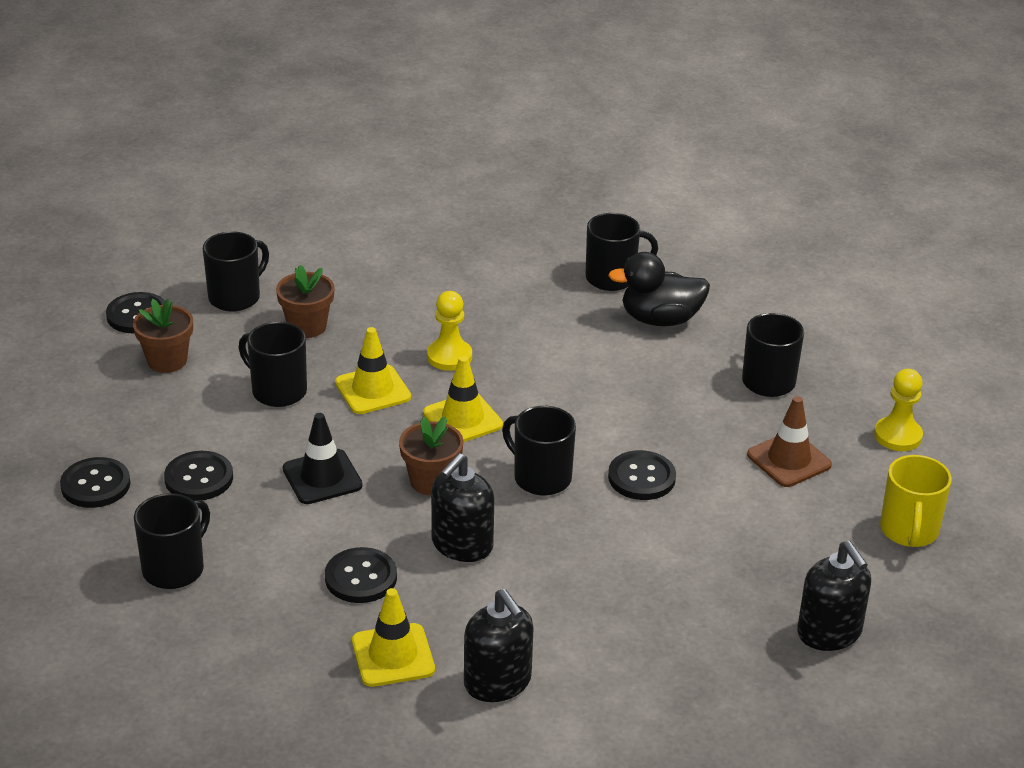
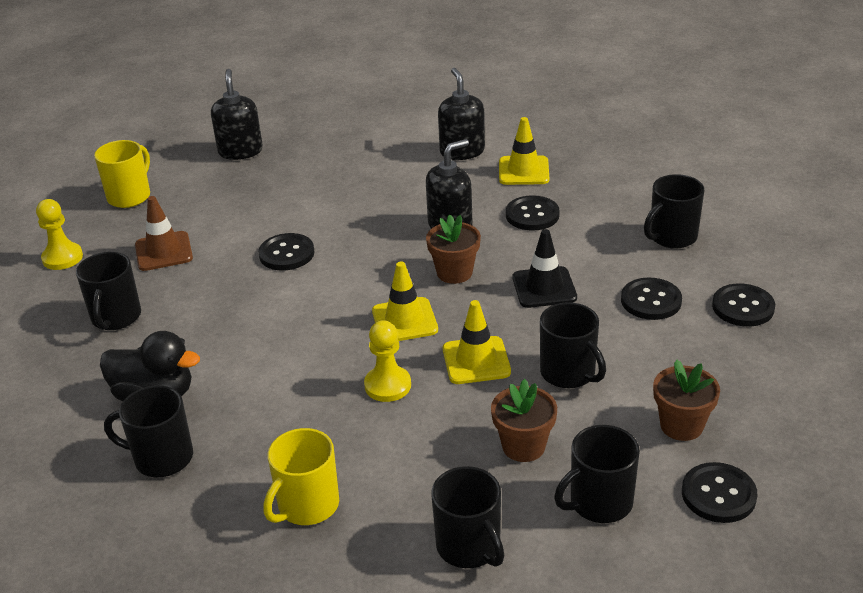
camera: 160 degrees left, 0 degrees up
black mug [502,406,576,496] -> black mug moved to [432,466,505,568]
none -> yellow mug [263,428,339,525]

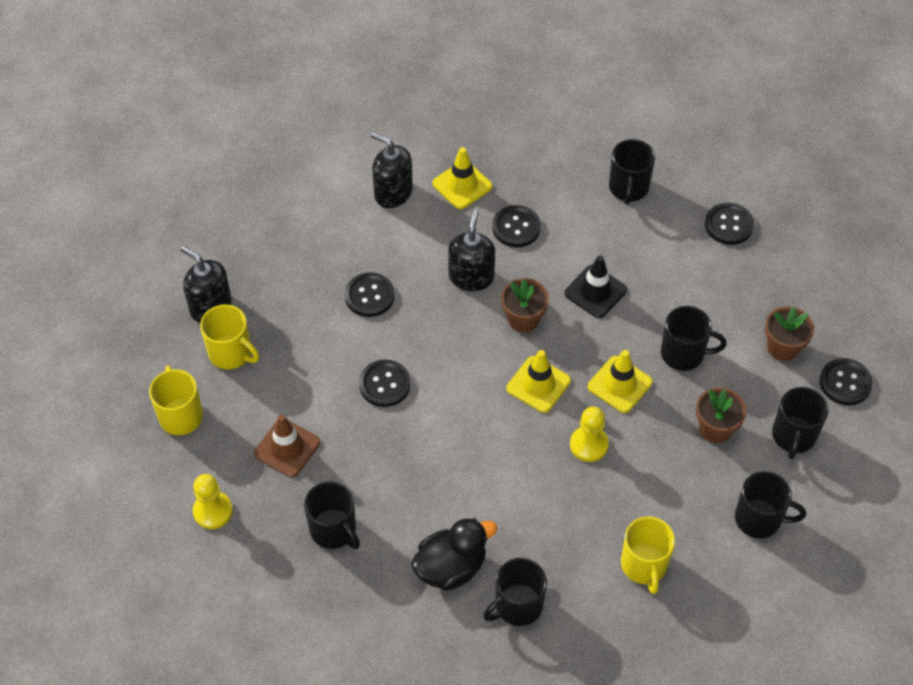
camera: 45 degrees left, 20 degrees up
black button [621,278,682,320] -> black button moved to [345,272,395,317]
none -> yellow mug [200,305,259,369]

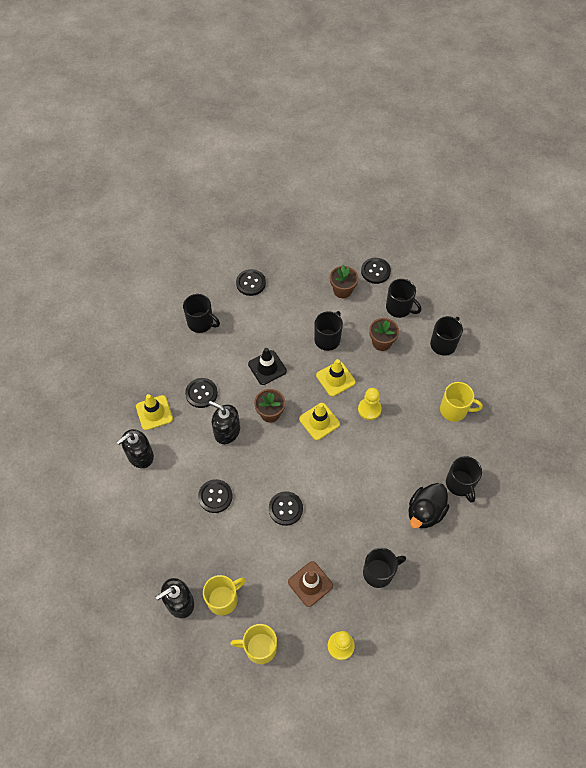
camera: 70 degrees left, 5 degrees up
black duck [411,518,497,591] -> black duck turned 135 degrees counterclockwise [409,483,450,529]

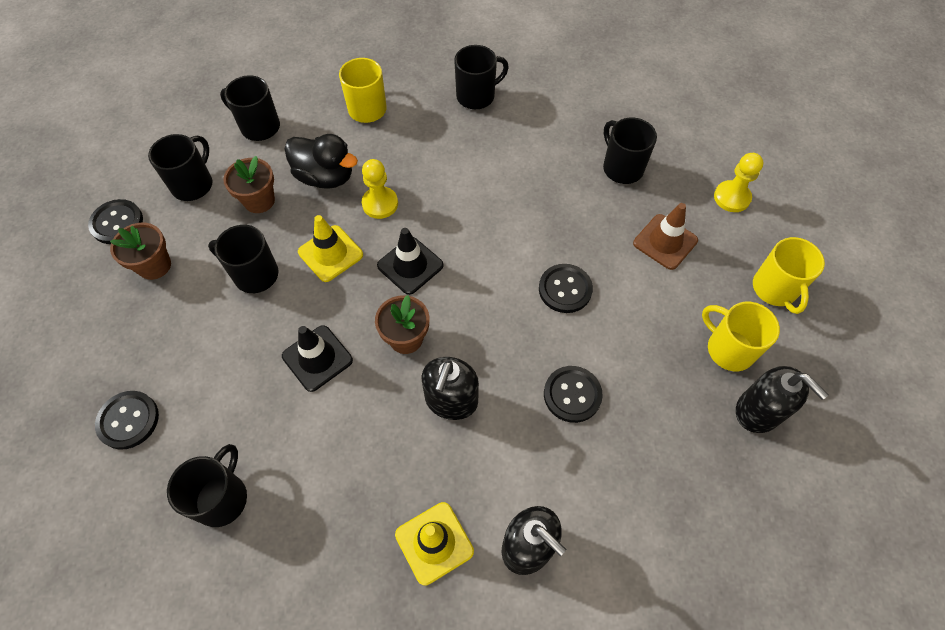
camera: 100 degrees left, 0 degrees up
black button [185,378,218,408] -> none
yellow traffic cone [299,403,340,440] -> black traffic cone [377,228,443,295]
black duck [409,483,450,529] -> black duck moved to [284,134,358,189]

